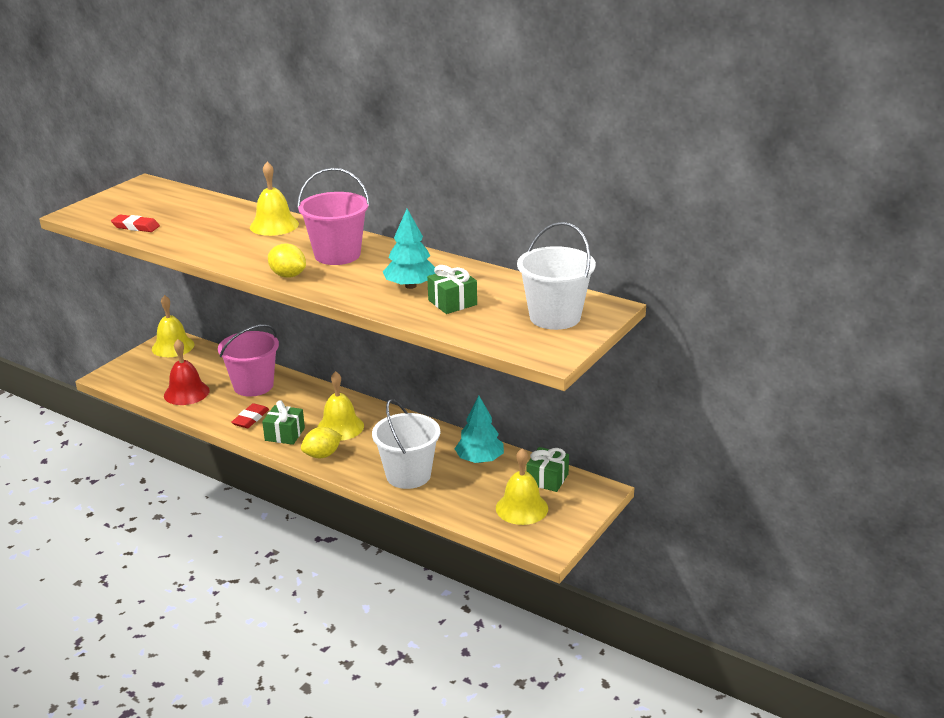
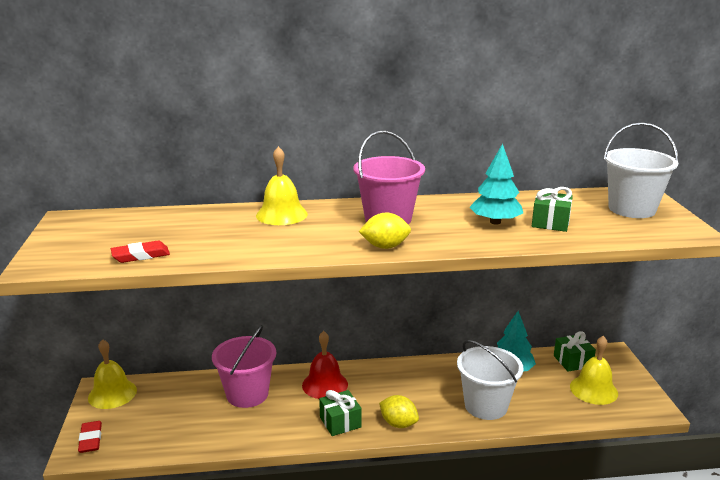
camera: 40 degrees left, 5 degrees down
red bell [164,339,210,405] -> red bell moved to [302,331,348,399]
red eraser [231,403,269,428] -> red eraser moved to [78,421,102,453]
yellow lemon [301,427,342,458] -> yellow lemon turned 75 degrees counterclockwise [379,395,419,428]
yellow bell [317,371,364,440] -> none

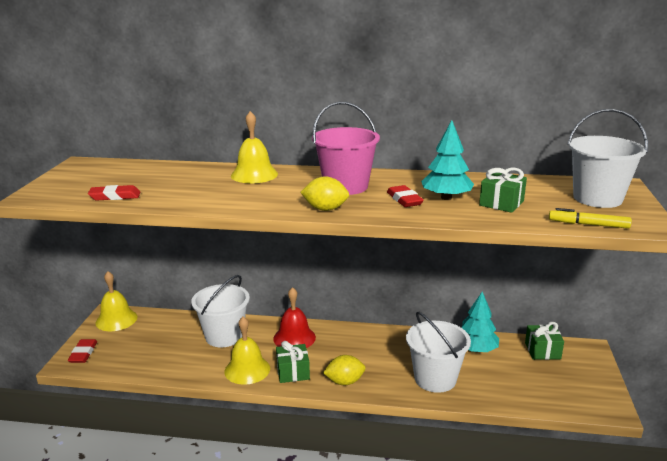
camera: 15 degrees right, 0 degrees up
pink bucket [212,325,276,408] -> white bucket [191,275,250,347]
yellow lemon [379,395,419,428] -> yellow lemon turned 60 degrees counterclockwise [323,355,366,385]
yellow bell [570,336,618,405] -> yellow bell moved to [224,317,270,385]
none -> red eraser [387,185,424,207]
none -> yellow marker [549,208,632,229]

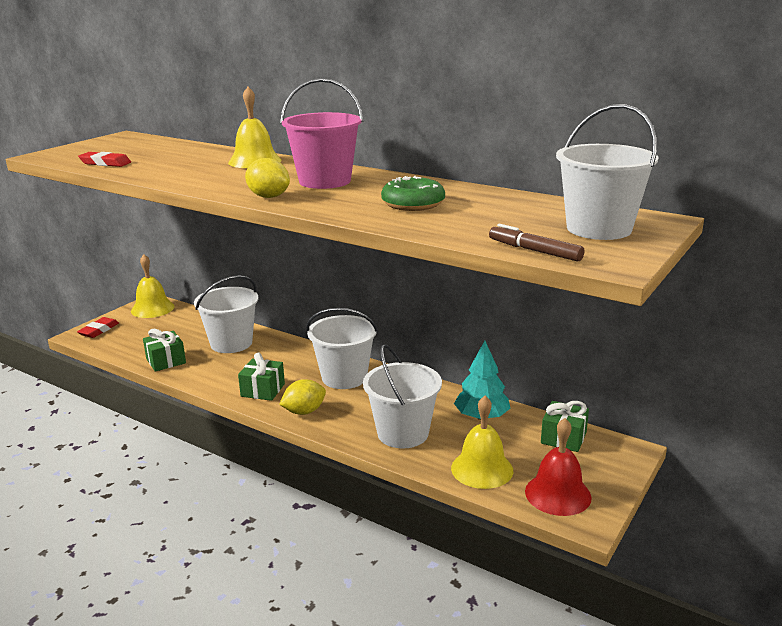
camera: 25 degrees right, 0 degrees up
yellow bell [224,317,270,385] -> yellow bell moved to [451,396,513,489]
red bell [273,287,316,348] -> red bell moved to [525,418,592,516]
yellow lemon [323,355,366,385] -> yellow lemon turned 45 degrees counterclockwise [279,379,326,415]
red eraser [387,185,424,207] -> none
turquoise tree [421,120,474,200] -> green donut [381,176,445,211]
green gift [479,168,527,213] -> green gift moved to [143,329,186,372]
yellow marker [549,208,632,229] -> brown marker [489,224,584,262]
none -> white bucket [306,308,378,389]

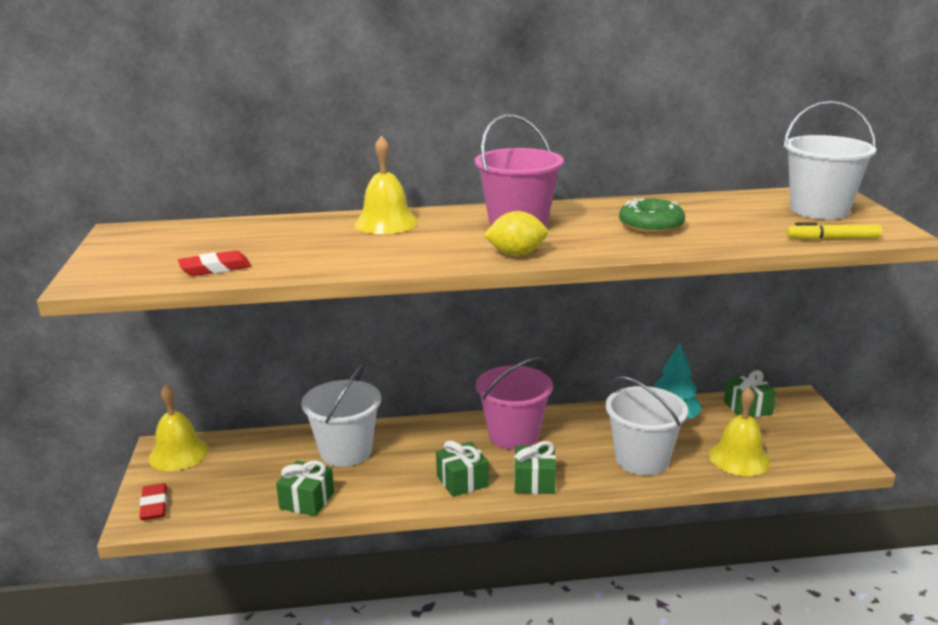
camera: 40 degrees left, 0 degrees up
yellow lemon [279,379,326,415] -> green gift [514,441,556,494]
white bucket [306,308,378,389] -> pink bucket [476,357,553,450]
brown marker [489,224,584,262] -> yellow marker [786,222,882,240]
red bell [525,418,592,516] -> none

